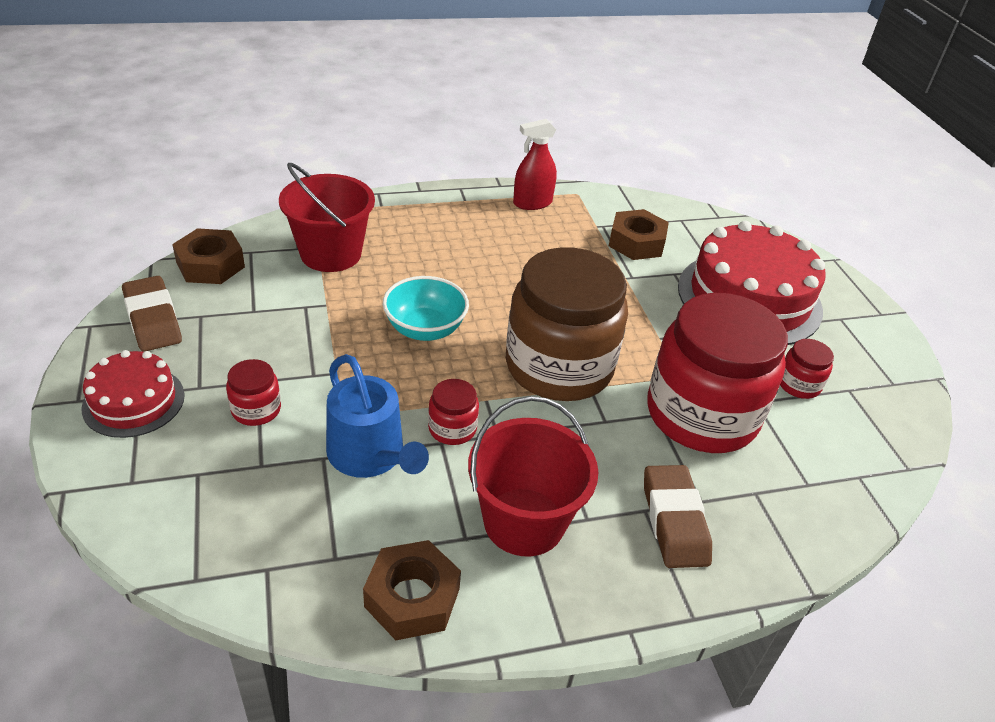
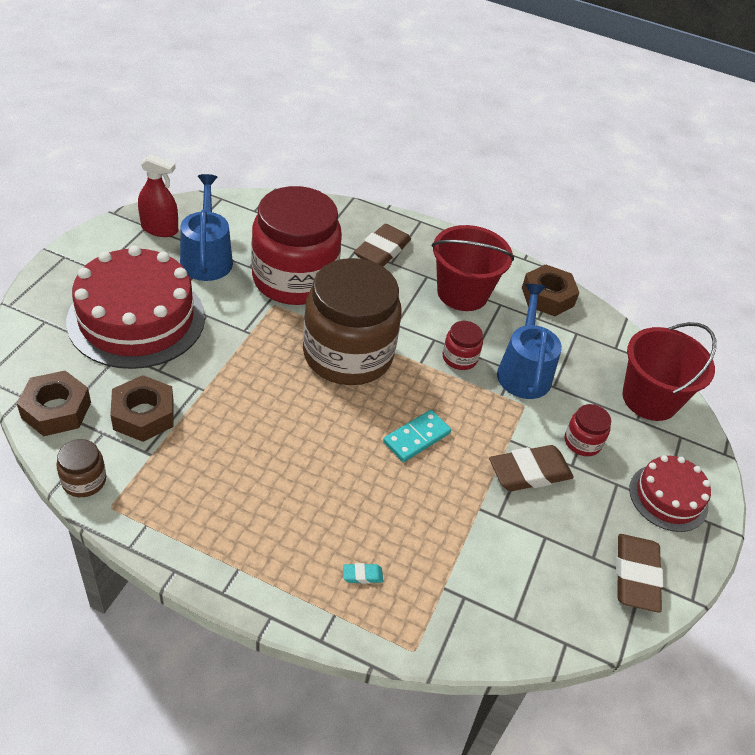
camera: 145 degrees left, 5 degrees up
brown nut [172,228,245,284] -> brown nut moved to [17,371,91,436]
red bucket [279,163,375,272] -> red bucket moved to [623,322,716,421]
turquoise bowl [383,276,469,341] -> turquoise domino [383,410,451,462]
red spray bottle [513,119,557,210] -> red spray bottle moved to [138,154,178,237]
red jar [780,339,834,399] -> blue watering can [180,174,233,281]
none -> brown jar [56,439,106,497]
none -> turquoise eraser [343,563,383,584]
none -> brown eraser [489,445,574,491]

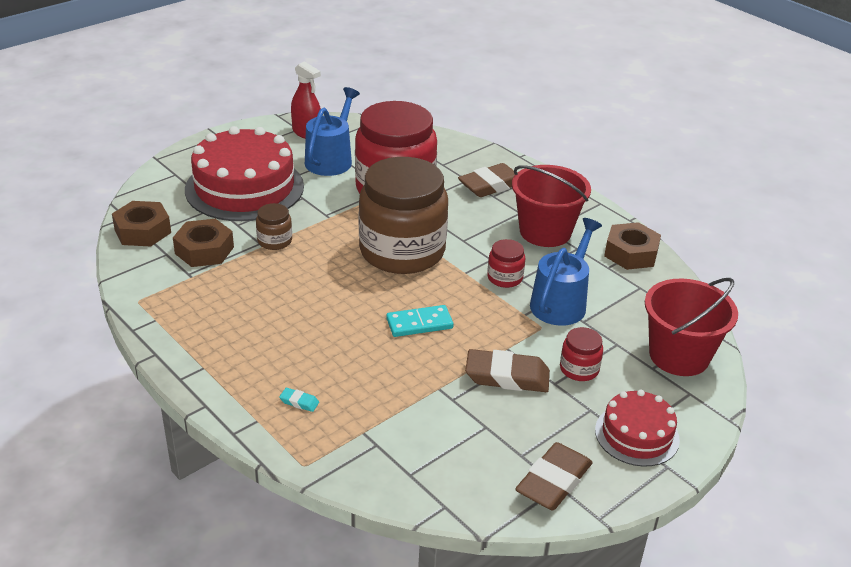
camera: 30 degrees right, 10 degrees down
brown jar [56,439,106,497] -> brown jar moved to [256,203,292,250]

